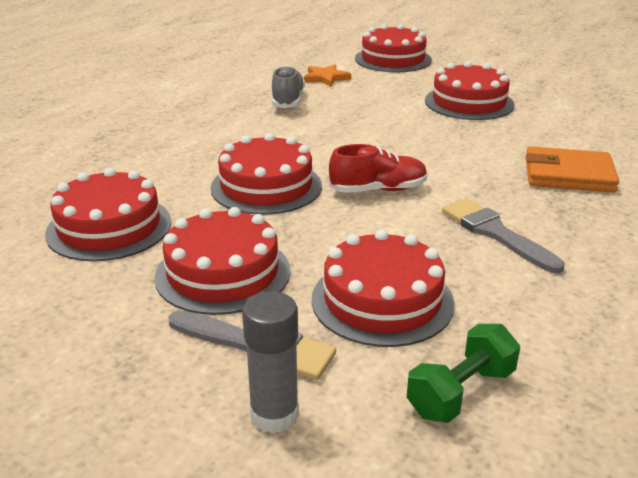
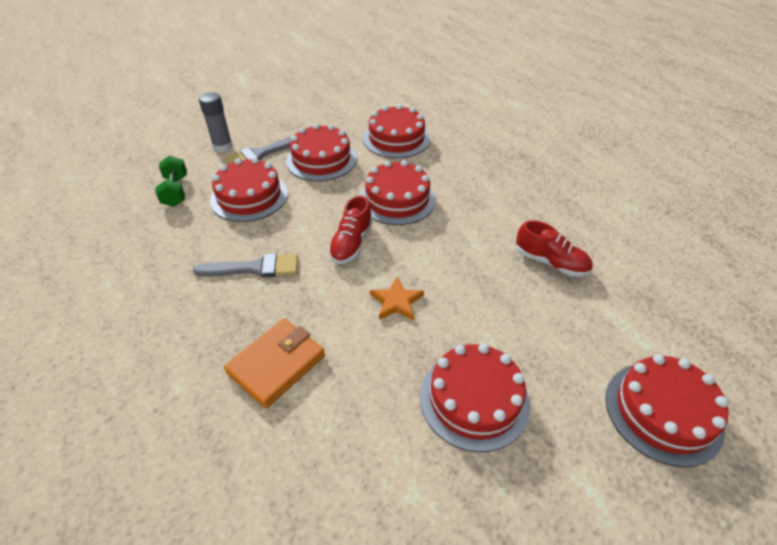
camera: 120 degrees right, 15 degrees up
grey shoe [272,65,305,108] -> red shoe [515,220,593,277]
orange star [304,64,351,87] -> orange star moved to [370,277,424,320]

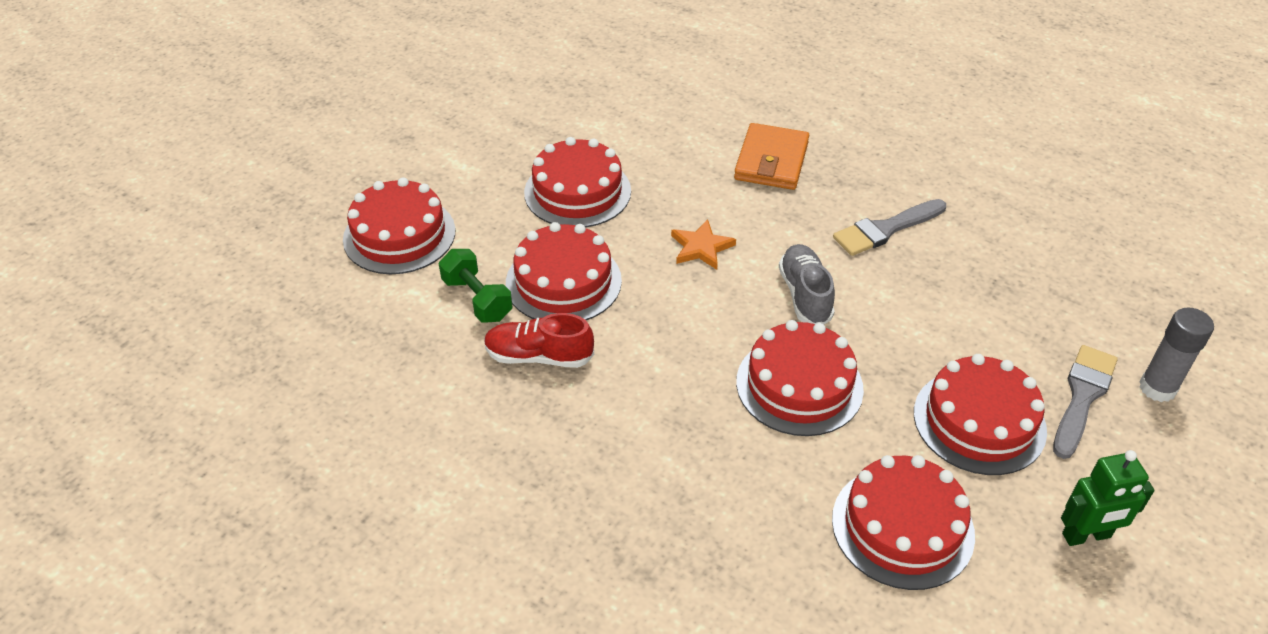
camera: 155 degrees right, 0 degrees up
green dumbbell [155,156,187,207] -> green dumbbell moved to [439,249,512,323]
red cake [210,157,288,222] -> red cake moved to [506,222,622,320]
red shoe [328,196,373,264] -> grey shoe [779,244,835,324]
none -> green robot [1061,450,1155,546]

